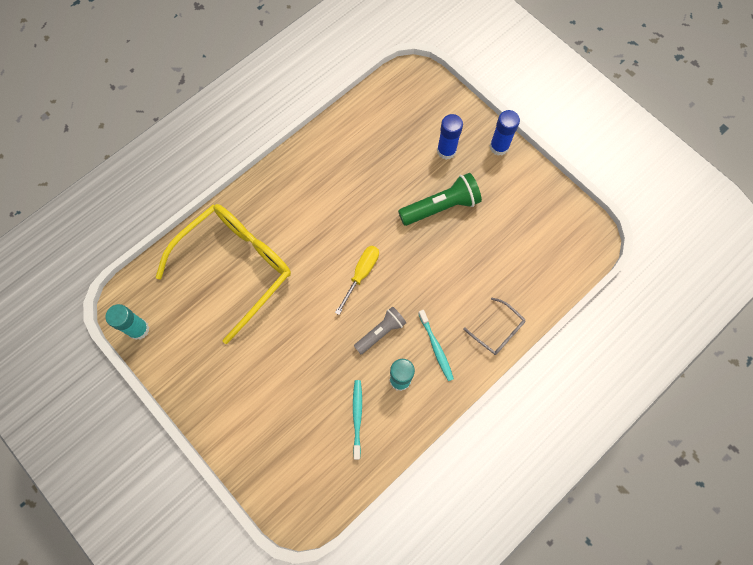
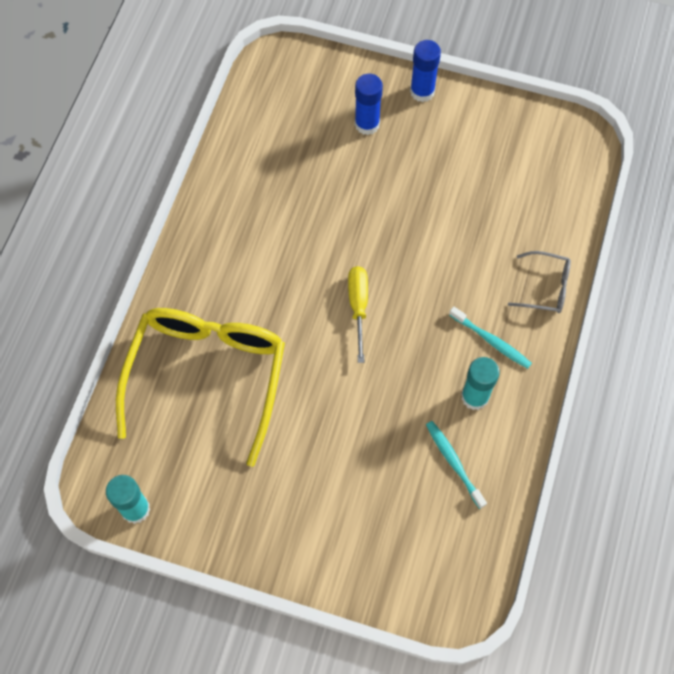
camera: 30 degrees left, 5 degrees down
grey flashlight [354,306,406,354] -> none
green flashlight [398,173,482,226] -> none

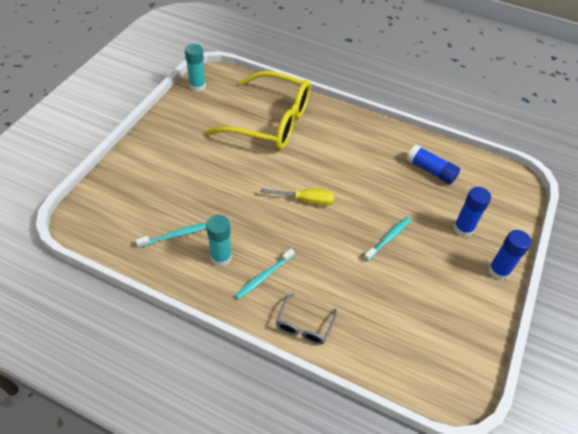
camera: 95 degrees right, 15 degrees down
none -> turquoise toothbrush [364,217,411,262]
none -> blue glue stick [407,144,460,185]

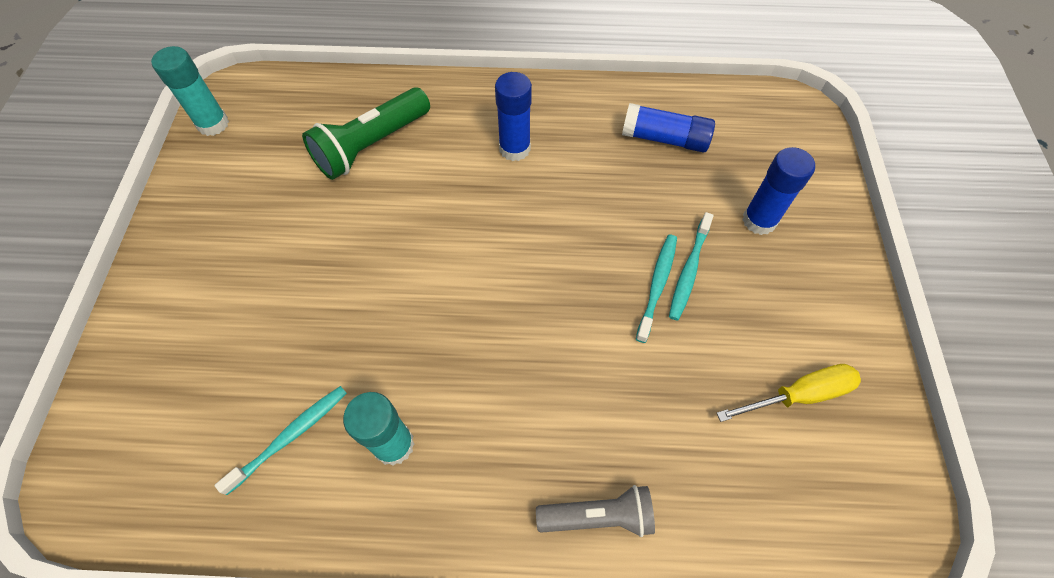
camera: 20 degrees left, 10 degrees up
yellow glasses [206,71,311,150] -> green flashlight [302,87,430,180]
turquoise toothbrush [235,248,295,299] -> turquoise toothbrush moved to [669,212,714,321]
yellow screwdriver [261,189,334,206] -> yellow screwdriver moved to [717,364,861,422]
grey glasses [276,293,337,345] -> grey flashlight [536,485,655,537]
blue glue stick [488,230,532,280] -> blue glue stick moved to [495,72,532,161]

